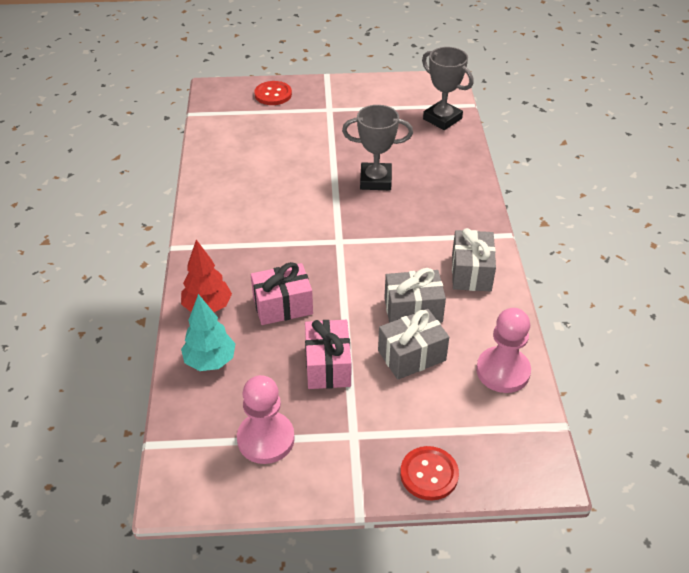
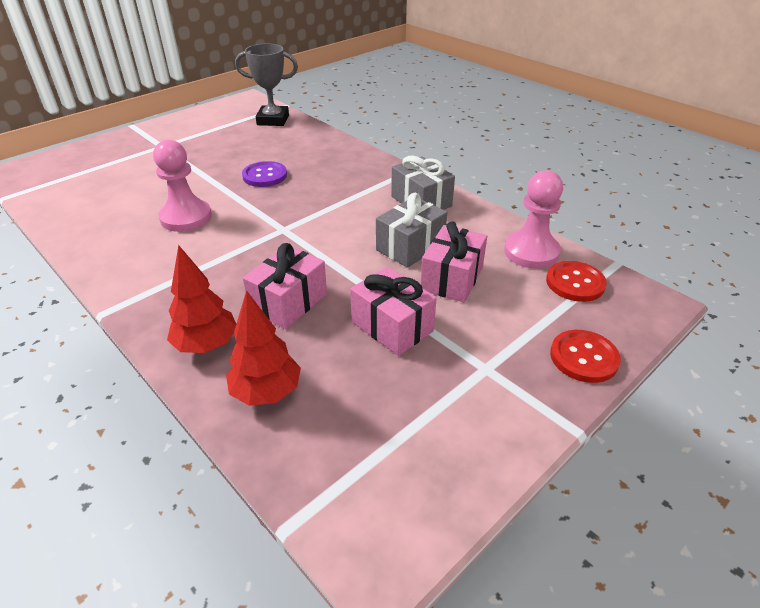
camera: 40 degrees left, 5 degrees down
turquoise tree [181,294,236,371] -> red tree [226,290,301,406]
pink pawn [237,375,295,464] -> pink pawn moved to [153,140,212,232]
red button [254,81,292,105] -> red button moved to [546,261,607,302]
grey trophy [342,105,413,190] -> purple button [242,161,287,187]
grey gift [378,309,449,380] -> pink gift [421,221,487,302]

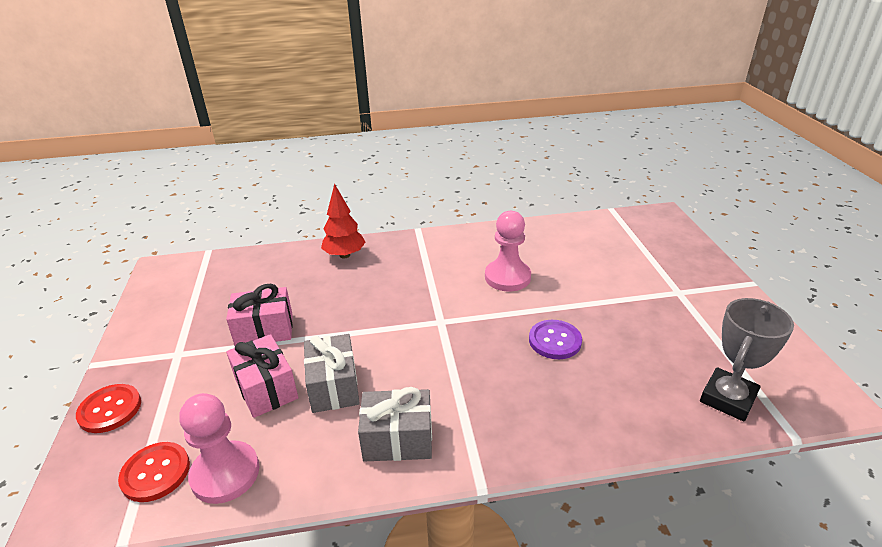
camera: 125 degrees right, 5 degrees down
red tree [226,290,301,406] -> none
pink gift [243,243,327,329] -> none

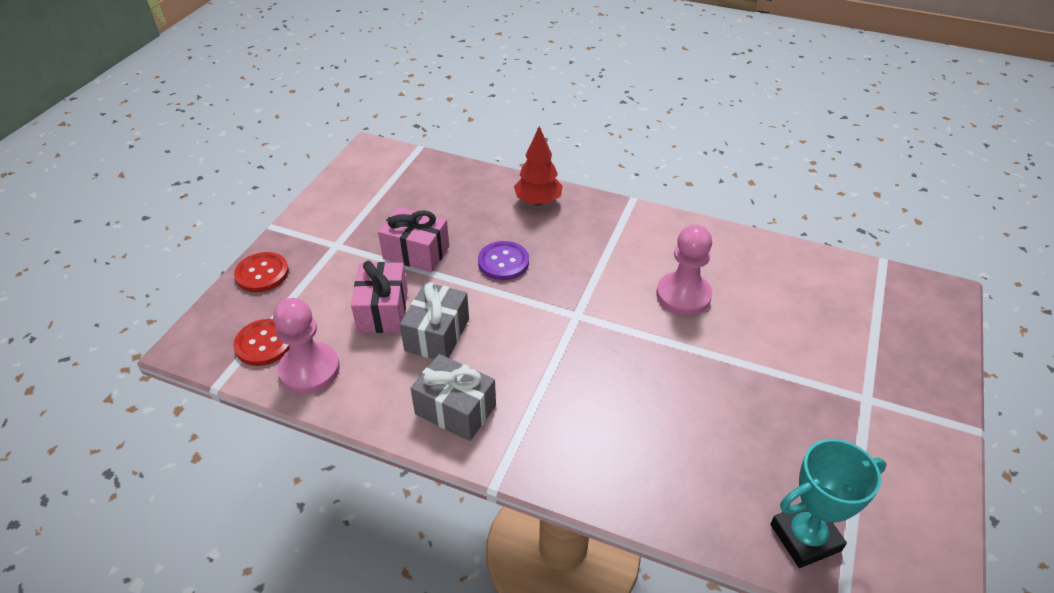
camera: 30 degrees right, 10 degrees up
purple button [529,320,582,359] -> purple button moved to [478,241,529,280]
grey trophy [700,298,794,422] -> turquoise trophy [770,439,886,568]

